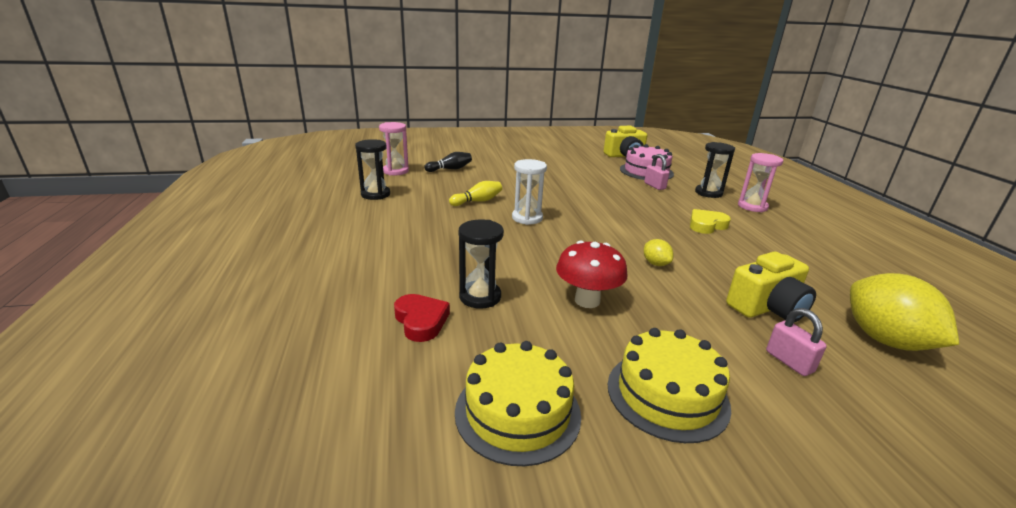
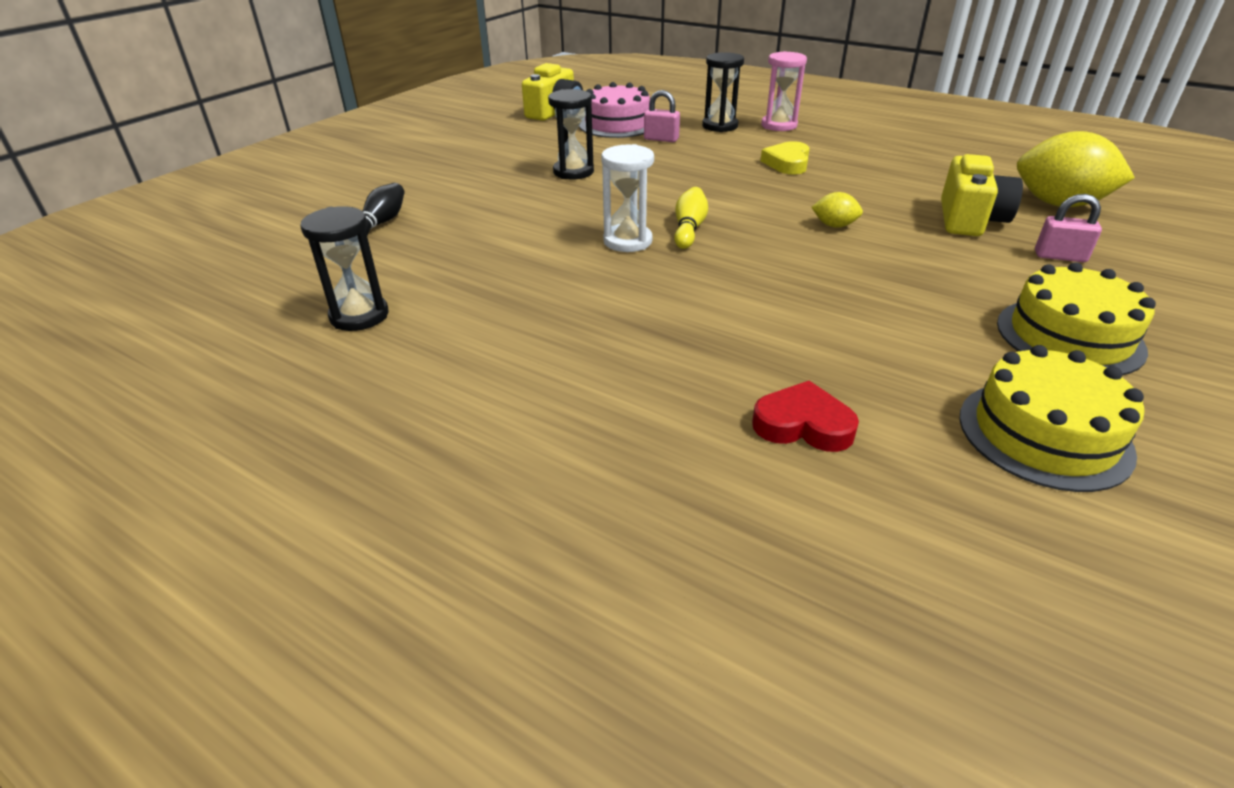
camera: 45 degrees left, 10 degrees up
pink hourglass [379,122,409,175] -> none
yellow bowling pin [449,181,502,206] -> yellow bowling pin moved to [674,187,708,249]
black hourglass [459,220,504,309] -> black hourglass moved to [548,89,594,180]
red mushroom [556,240,628,308] -> none

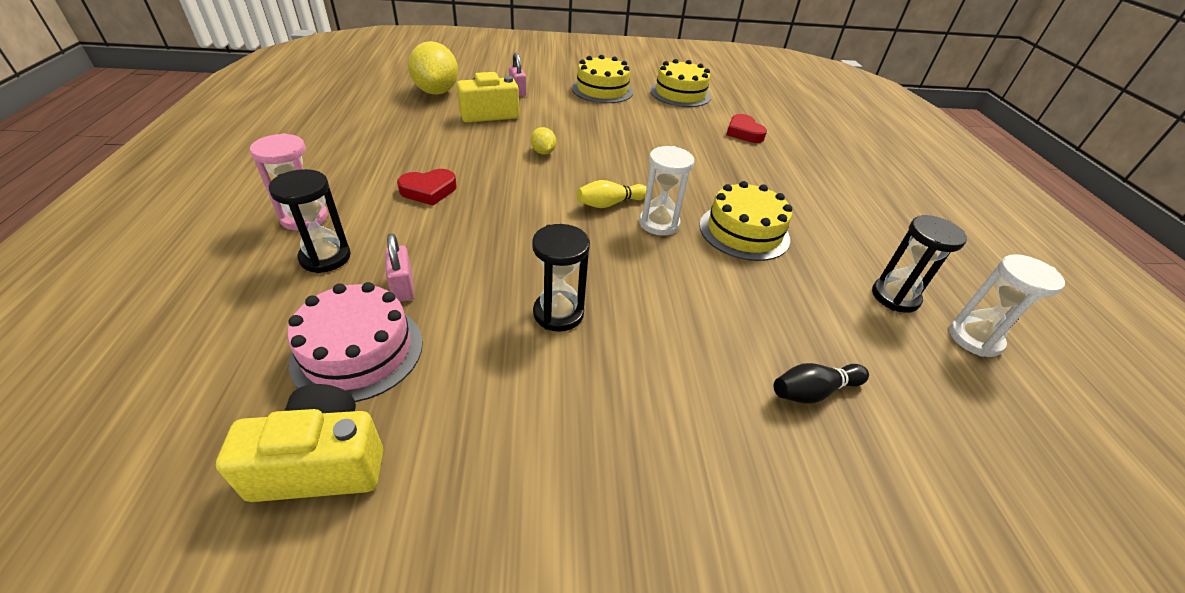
camera: 130 degrees left, 5 degrees up
yellow heart [761,141,810,174] -> red heart [397,169,457,205]
none -> yellow cake [699,181,792,261]
none -> white hourglass [949,254,1065,357]

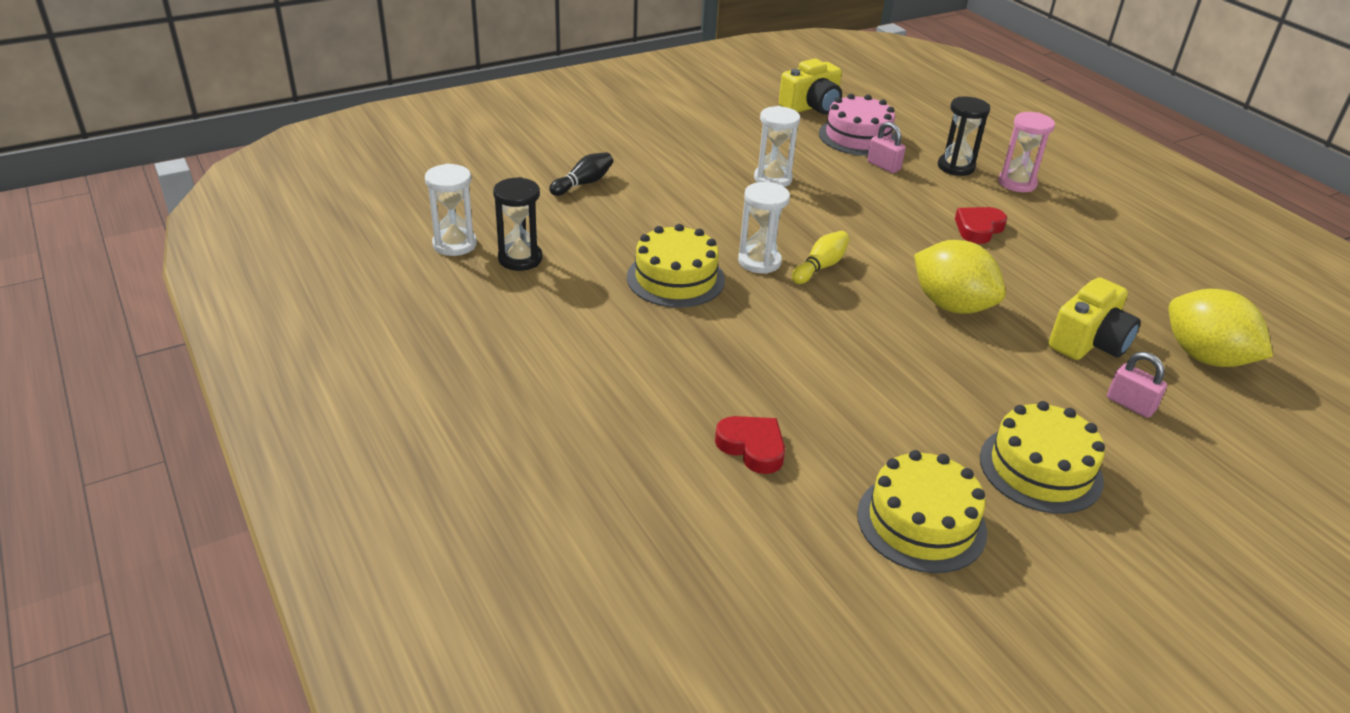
camera: 155 degrees right, 5 degrees down
yellow lemon [531,127,556,155] -> yellow lemon [914,240,1006,314], size x2.16
black hourglass [532,224,590,332] -> white hourglass [754,106,800,187]

